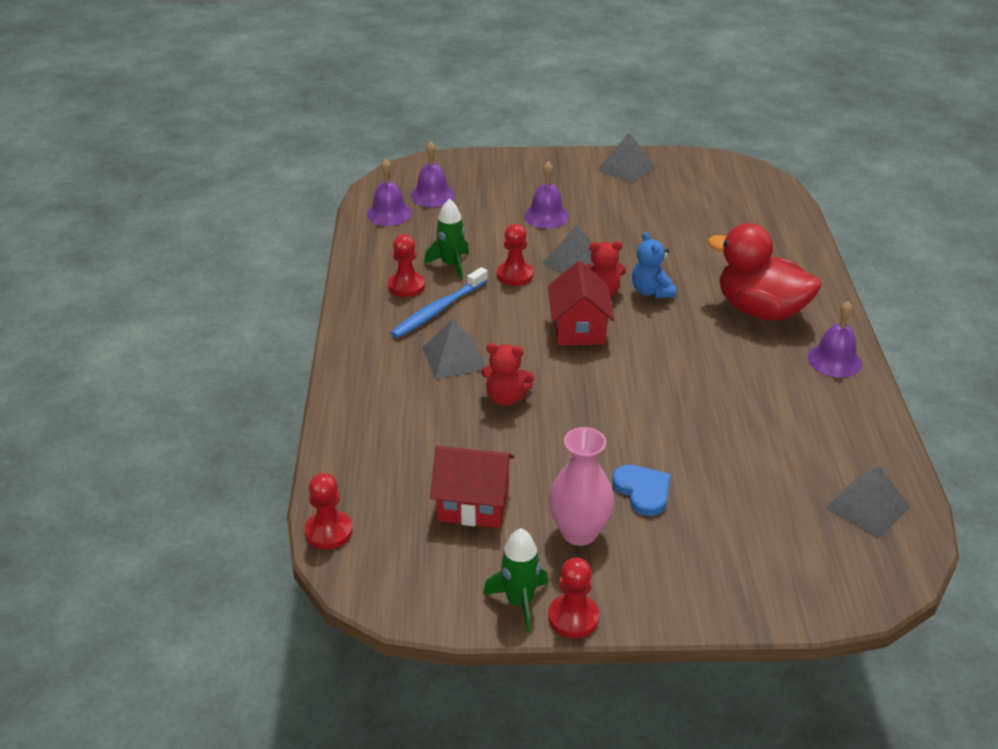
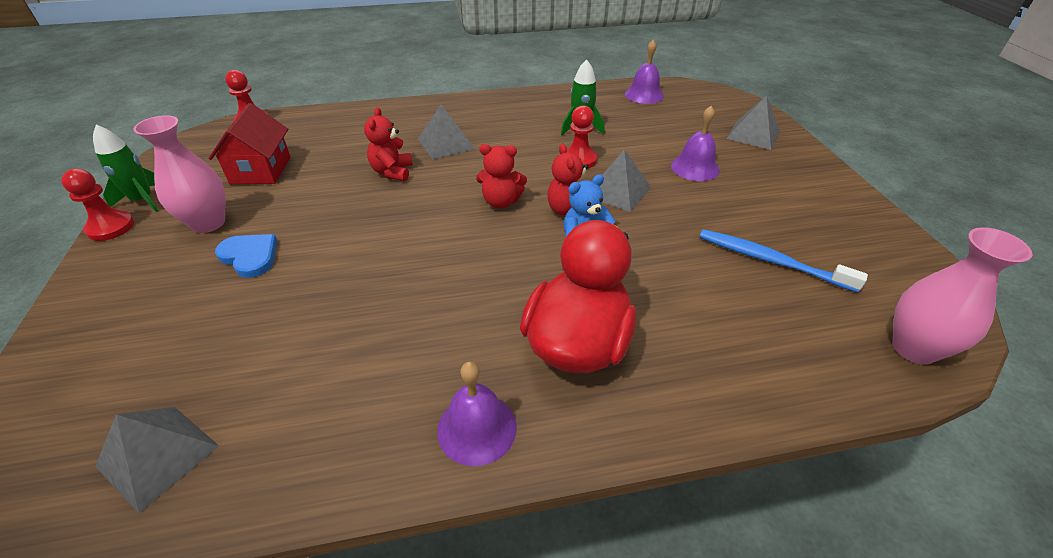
camera: 80 degrees right, 5 degrees up
red pawn [388,234,425,297] -> none
blue toothbrush [391,267,488,338] -> blue toothbrush moved to [699,229,868,292]
purple bell [411,141,455,207] -> none
red house [548,261,615,345] -> red teddy bear [476,144,527,209]
grey pyramid [597,133,655,183] -> grey pyramid moved to [726,95,780,150]
blue heart [612,464,671,516] -> blue heart turned 105 degrees counterclockwise [215,234,278,278]
none -> pink vase [892,227,1033,364]

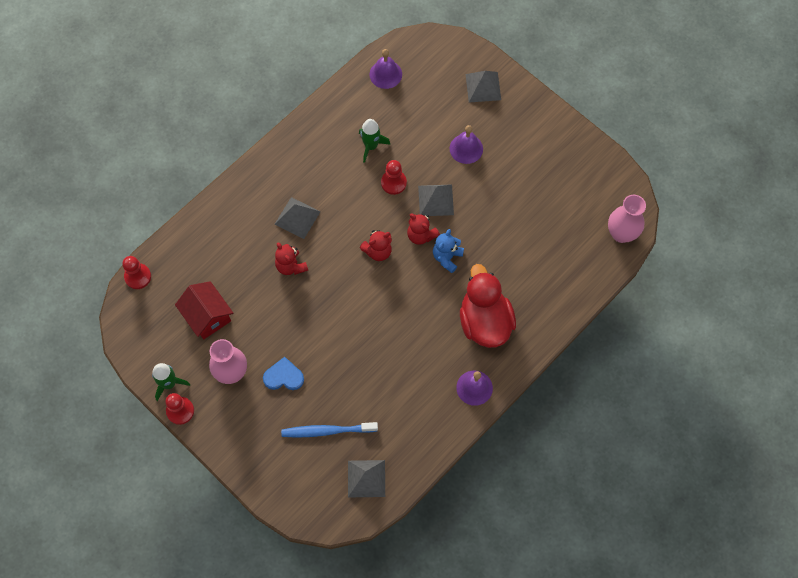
camera: 35 degrees left, 25 degrees up
blue toothbrush [699,229,868,292] -> blue toothbrush moved to [281,422,378,438]

